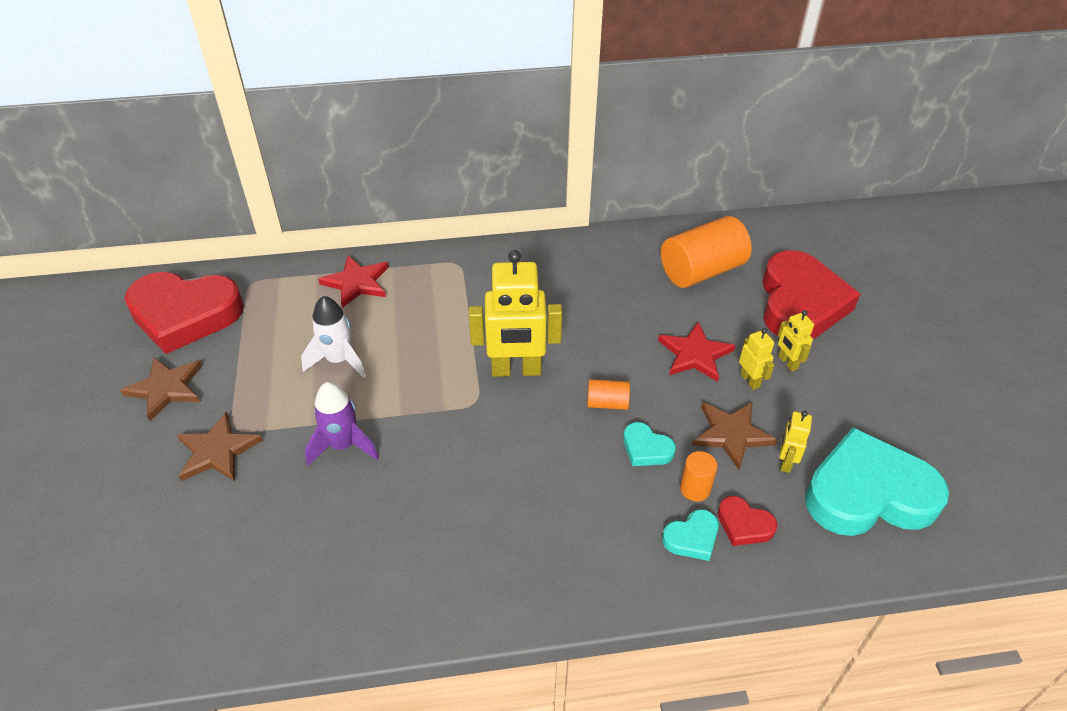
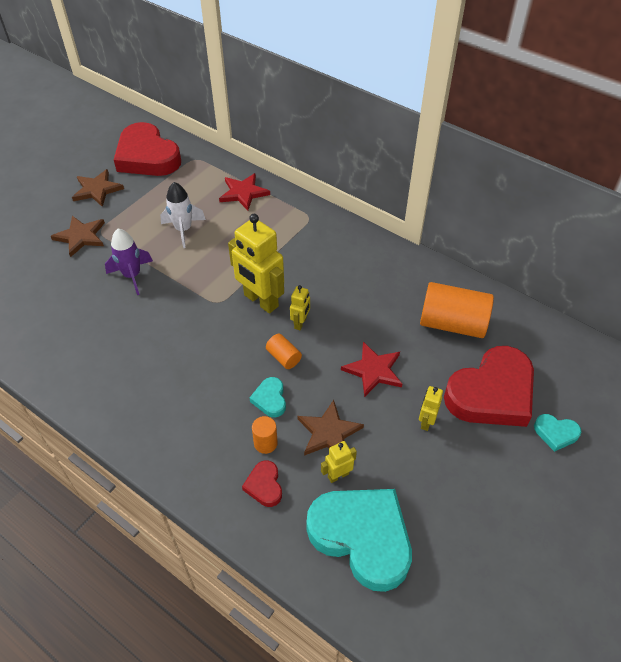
camera: 45 degrees right, 5 degrees up
turquoise heart [662,509,719,561] -> turquoise heart moved to [534,414,581,452]
yellow robot [739,328,774,390] -> yellow robot moved to [290,285,310,330]

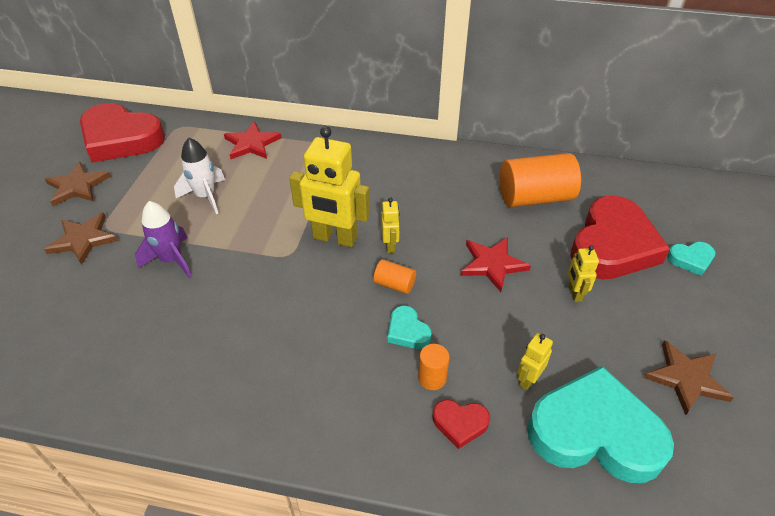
camera: 25 degrees left, 5 degrees down
red heart [242,460,282,507] -> red heart turned 45 degrees counterclockwise [432,400,490,449]
brown star [298,400,364,456] -> brown star moved to [644,340,734,415]

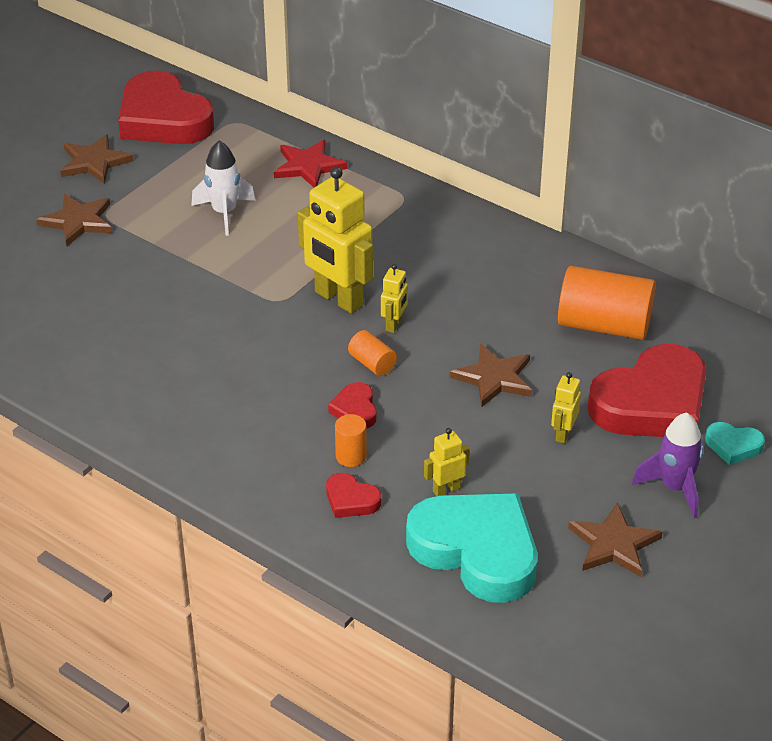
camera: 25 degrees right, 5 degrees down
purple rocket [135,201,192,278] -> purple rocket moved to [632,413,704,518]
turquoise heart [388,306,431,349] -> red heart [328,382,377,428]
red star [460,237,531,292] -> brown star [450,344,532,407]

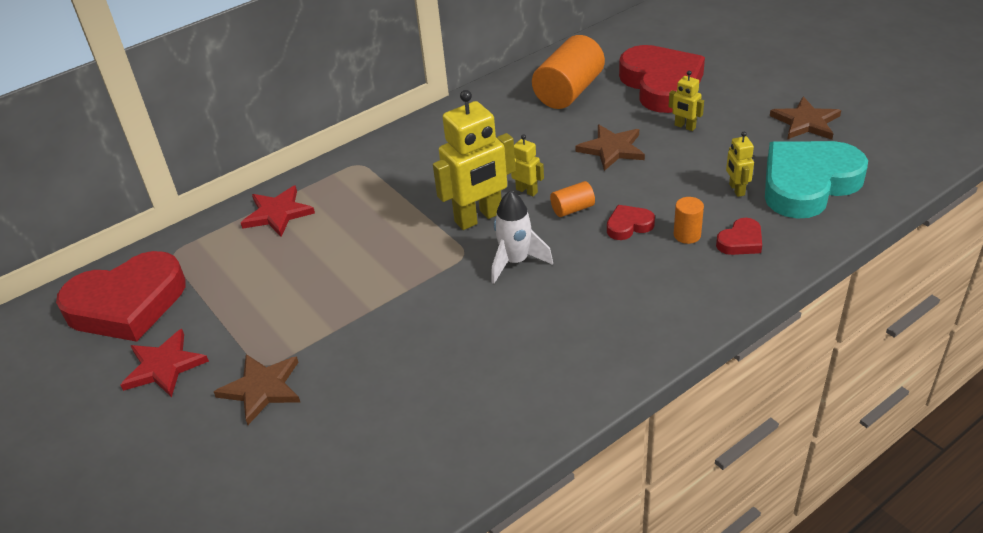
camera: 70 degrees left, 0 degrees up
brown star [60,135,134,184] -> red star [120,329,209,398]
white rocket [191,140,255,236] -> white rocket moved to [491,190,553,284]
red heart [328,382,377,428] -> red heart turned 150 degrees clockwise [607,205,655,240]
purple rocket [632,413,704,518] -> none
turquoise heart [705,422,765,465] -> none

